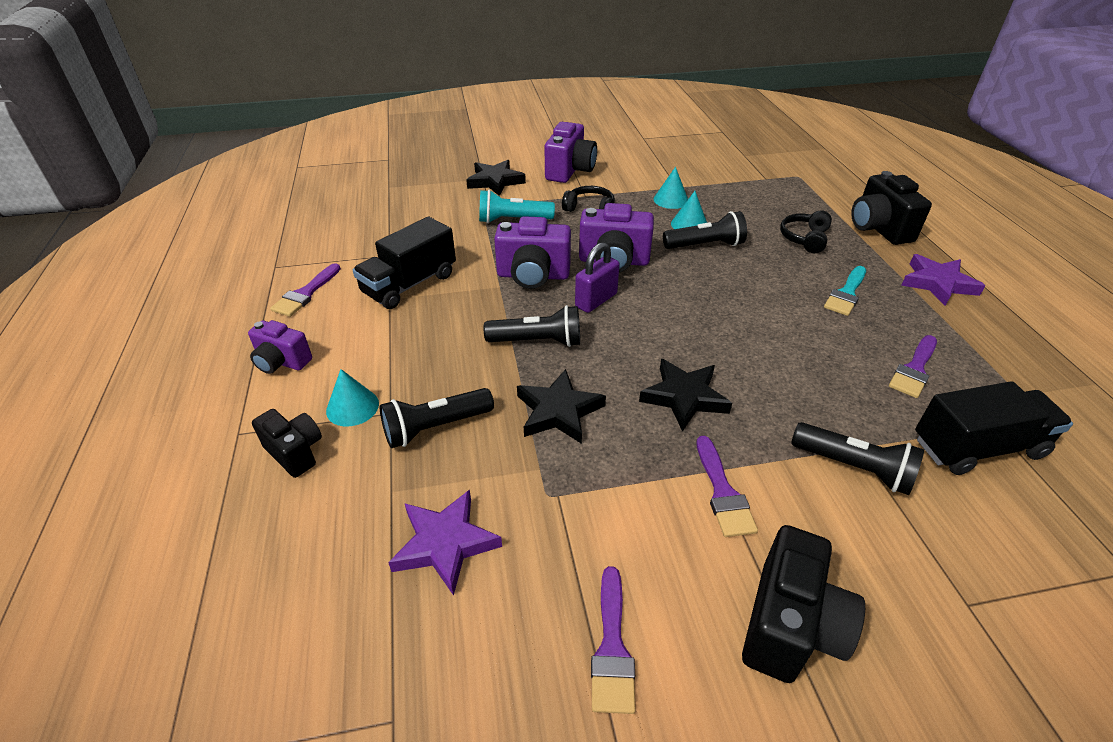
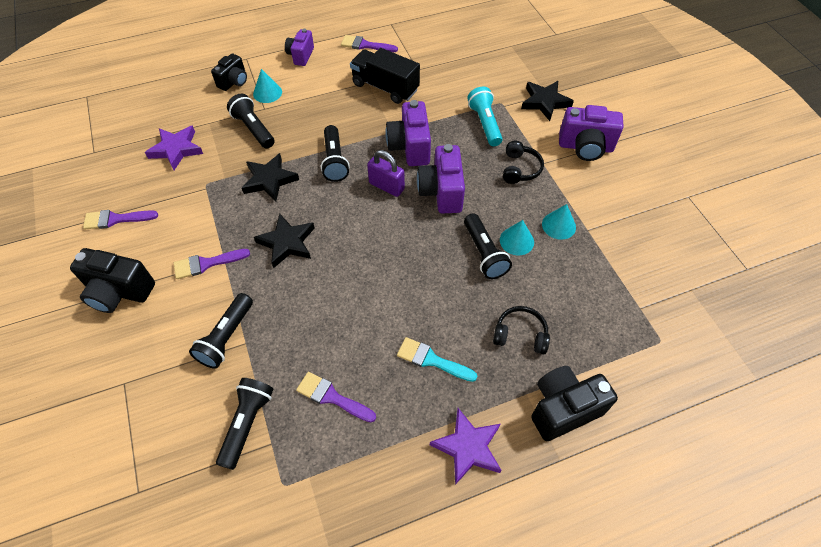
camera: 80 degrees right, 15 degrees up
black truck [915,381,1073,475] -> black flashlight [216,378,273,470]

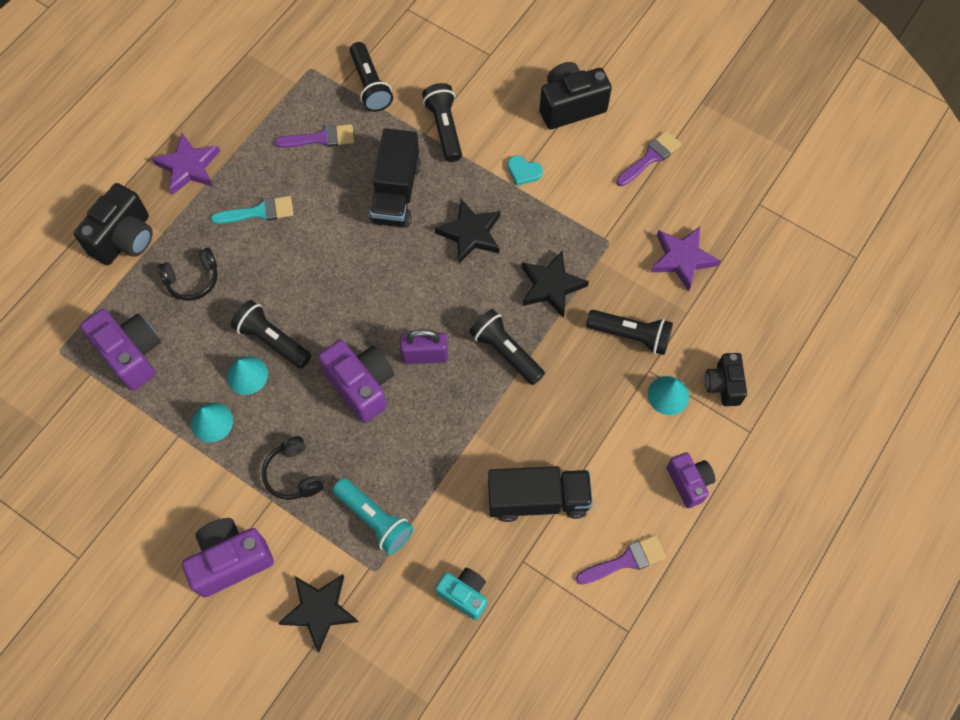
camera: 145 degrees right, 10 degrees up
purple brush [174,249,250,279] -> turquoise heart [507,155,543,186]
purple camera [385,100,431,166] -> purple camera moved to [80,309,161,391]
none -> black truck [369,128,421,228]
none -> turquoise camera [435,568,487,620]

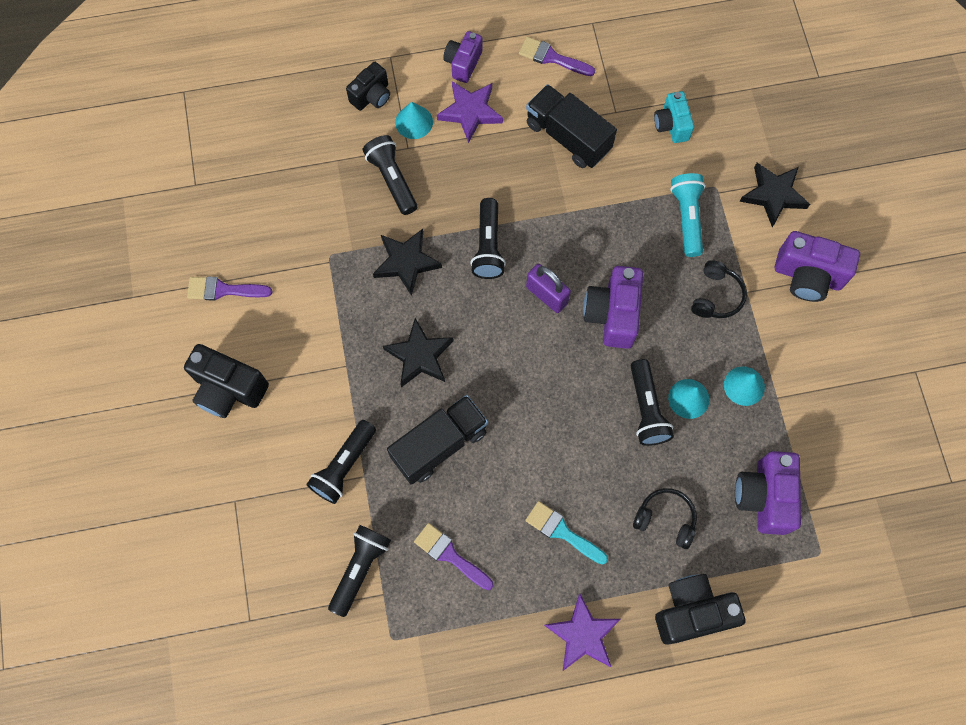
camera: 135 degrees left, 5 degrees up
turquoise heart [507,155,543,186] -> none
purple star [651,227,720,291] -> purple star moved to [437,81,503,143]

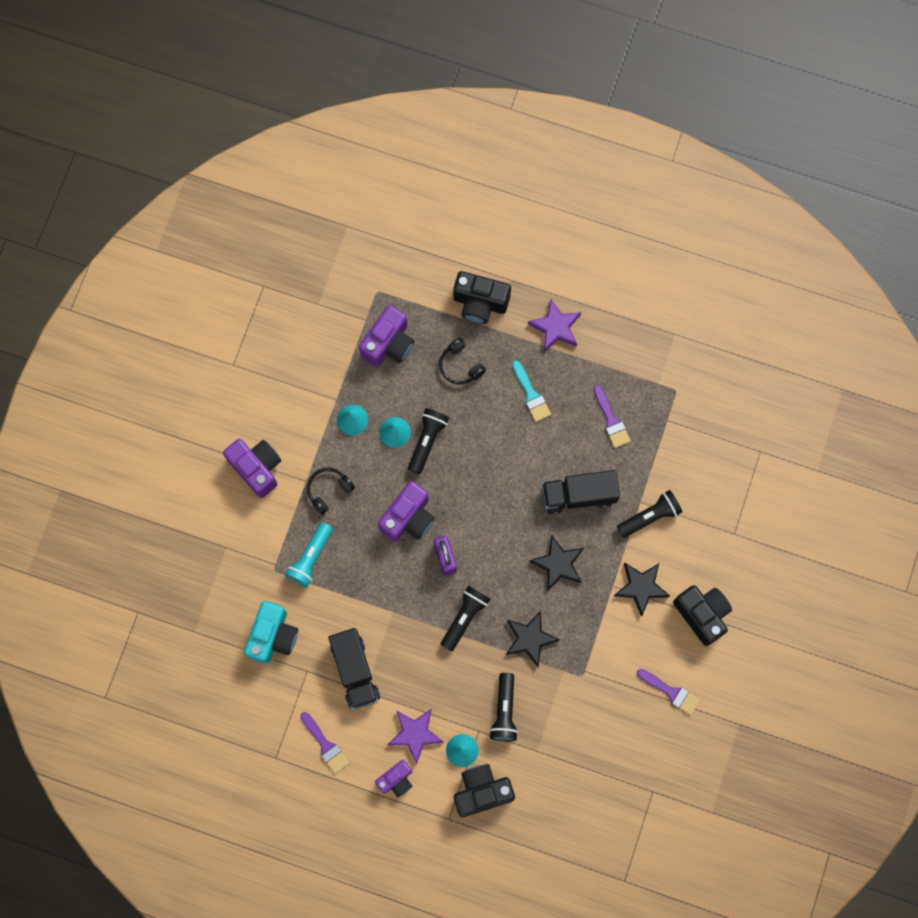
camera: 150 degrees left, 5 degrees up
black flashlight [328,525,391,617] -> none
black camera [346,62,390,111] -> black camera [454,764,515,817], size x1.57
turquoise camera [654,91,694,143] -> turquoise camera [244,601,298,664], size x1.57
black star [739,163,810,227] -> black star moved to [614,563,670,617]

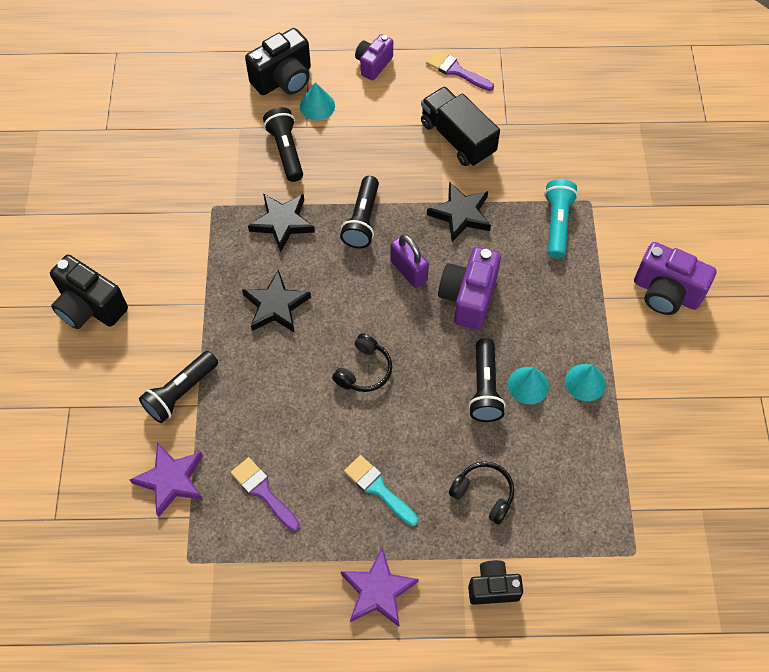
camera: 160 degrees right, 15 degrees down
turquoise camera [244,601,298,664] -> none
black headphones [307,468,355,515] -> black headphones moved to [332,333,392,392]
purple camera [359,305,414,367] -> none
purple star [387,709,444,764] -> purple star moved to [130,442,203,517]
black camera [453,271,511,324] -> black camera [468,560,523,605], size x0.64
black truck [542,470,620,515] -> none
black star [614,563,670,617] -> black star moved to [427,182,491,242]
purple brush [637,669,700,715] -> none

